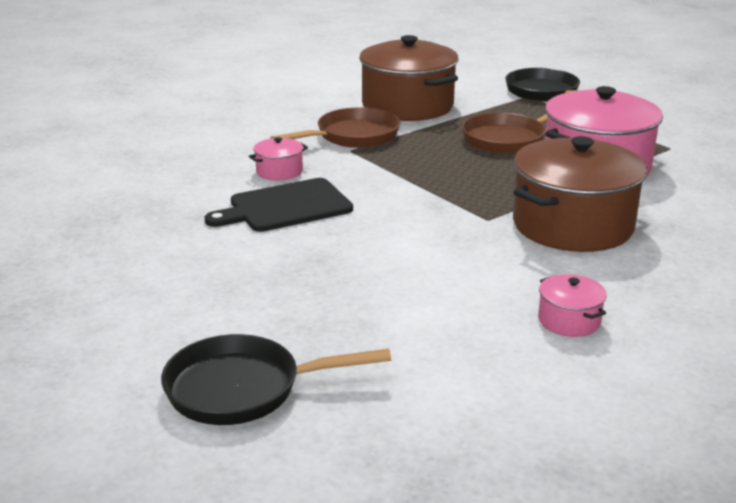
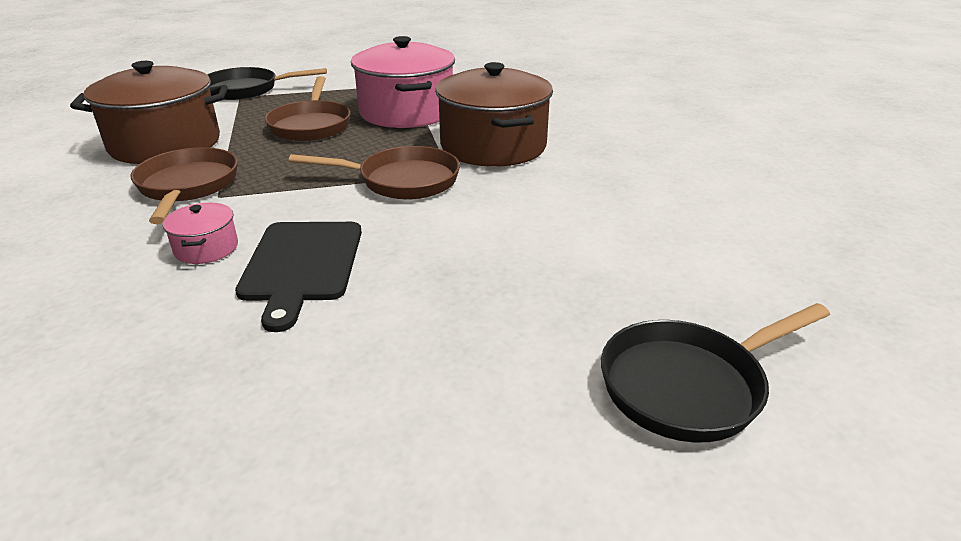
camera: 65 degrees left, 5 degrees up
black pan [161,334,391,425] -> black pan turned 45 degrees clockwise [601,303,830,443]
pink pot [538,274,607,337] -> none
none -> brown pan [289,146,460,200]

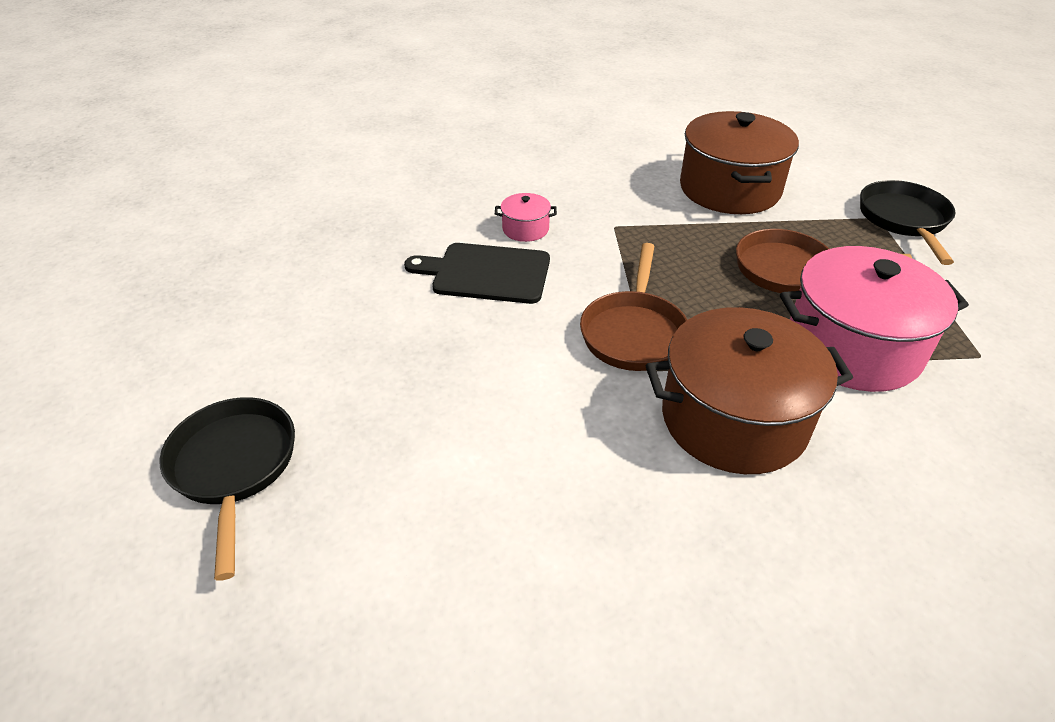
camera: 100 degrees right, 10 degrees up
brown pan [131,147,238,224] -> none

